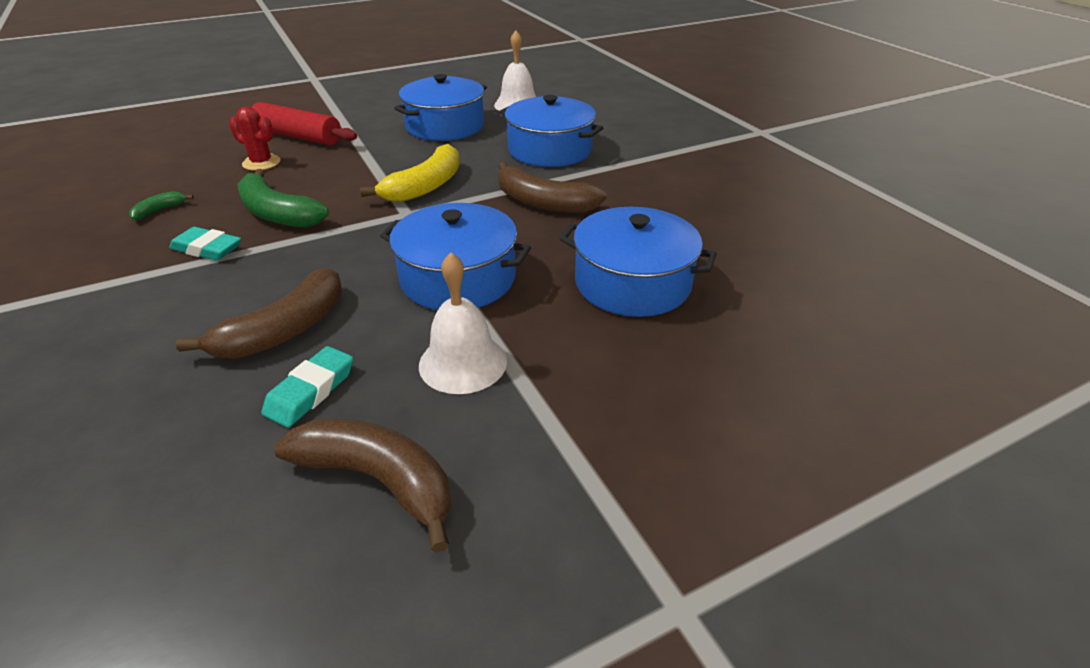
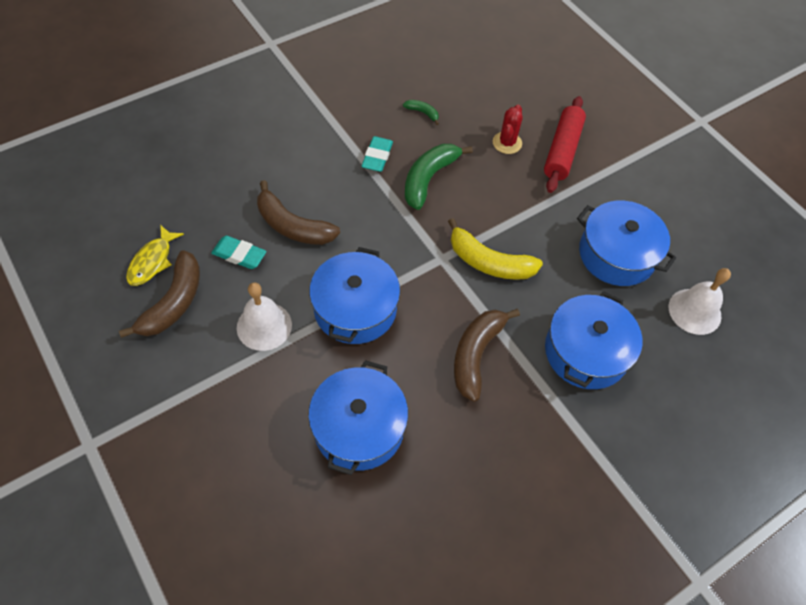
camera: 80 degrees right, 20 degrees up
none -> yellow fish [126,225,184,286]

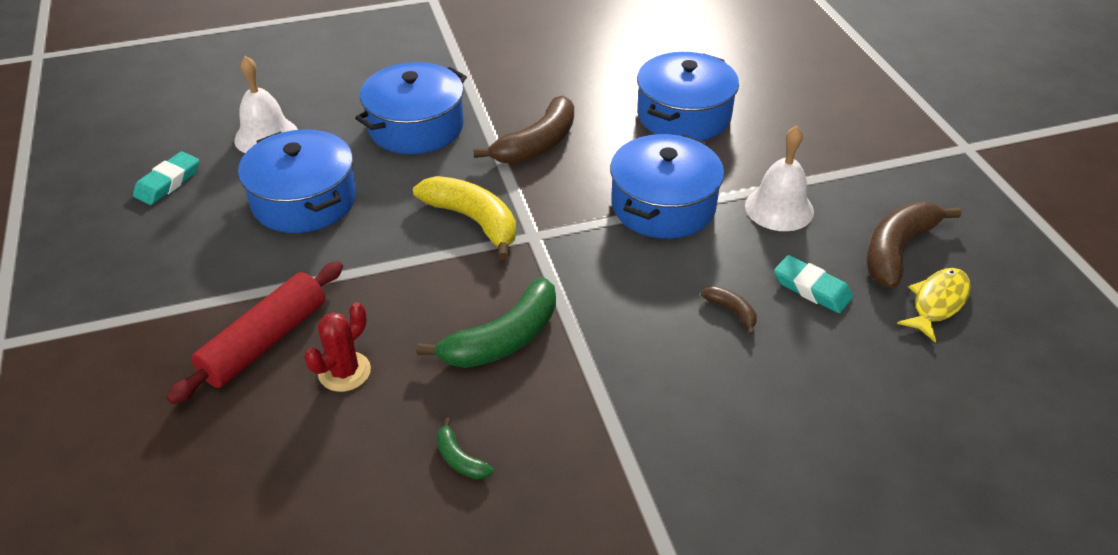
camera: 160 degrees left, 15 degrees down
brown banana [257,180,340,245] -> brown banana [701,286,757,335], size x0.47
turquoise eraser [361,136,393,172] -> turquoise eraser moved to [133,151,199,205]

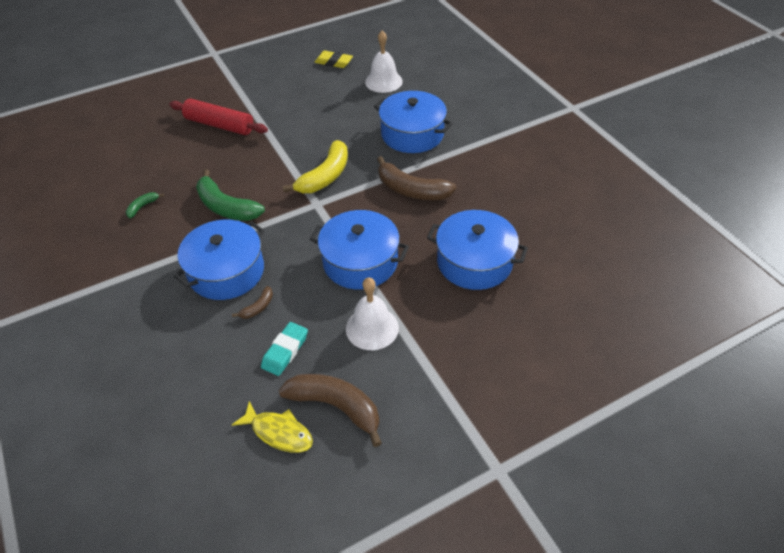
camera: 80 degrees right, 5 degrees up
turquoise eraser [133,151,199,205] -> yellow eraser [314,51,353,68]
blue pot [238,129,356,233] -> blue pot moved to [174,220,265,300]
red cactus [304,302,371,392] -> none

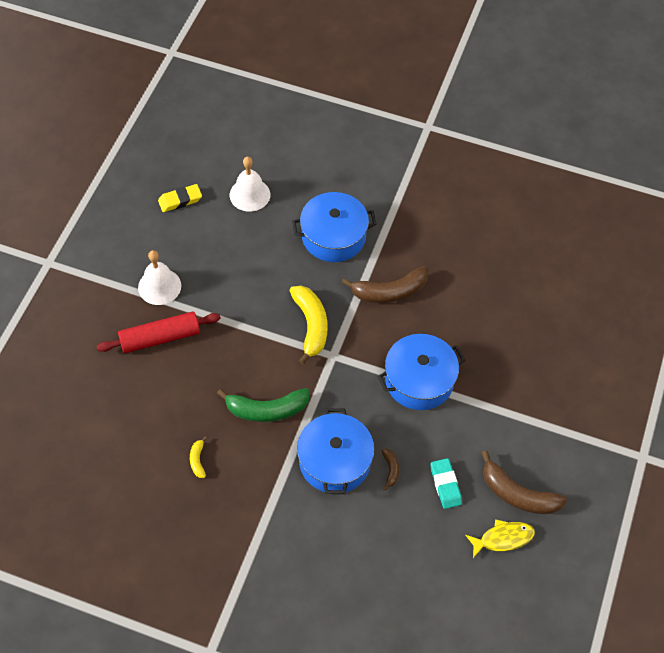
camera: 45 degrees left, 10 degrees up
green banana [126,192,164,218] -> yellow banana [190,437,207,478]
brown banana [278,374,382,447] -> brown banana turned 135 degrees counterclockwise [481,450,567,514]
white bell [346,277,399,350] -> white bell moved to [138,250,181,305]
blue pot [427,210,528,290] -> none

